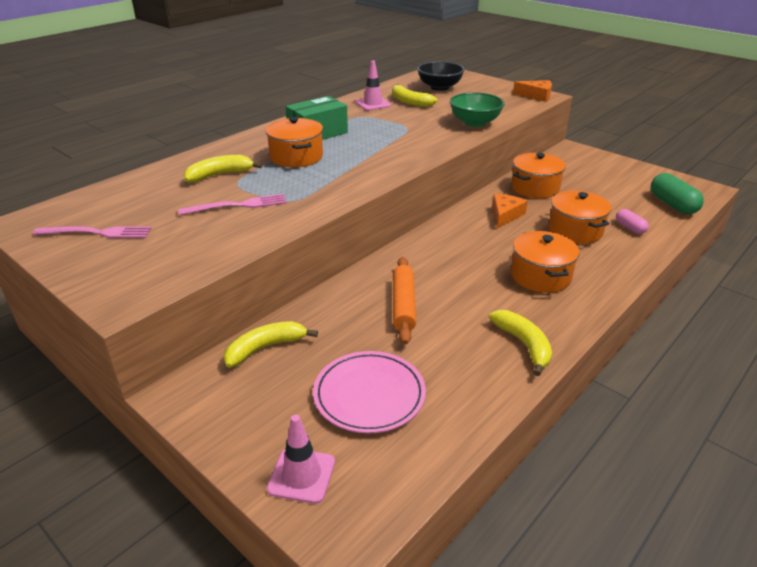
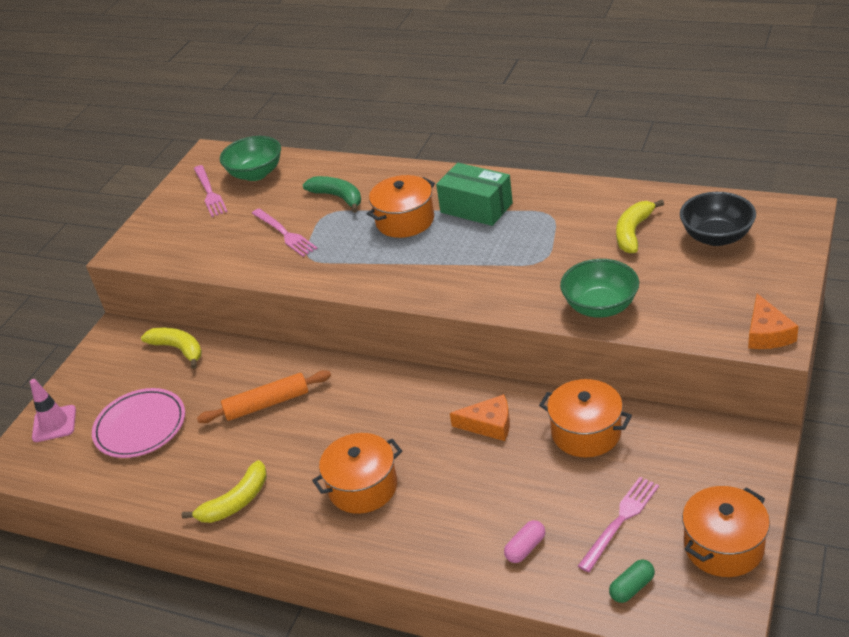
camera: 75 degrees right, 5 degrees up
yellow banana [184,155,263,183] -> green banana [303,176,361,213]
pink traffic cone [355,61,391,111] -> none
orange pot [548,190,611,244] -> orange pot moved to [682,486,770,577]
green capsule [651,173,704,214] -> green capsule [609,559,655,603], size x0.57
none -> green bowl [220,136,281,181]
none -> pink fork [578,477,659,572]

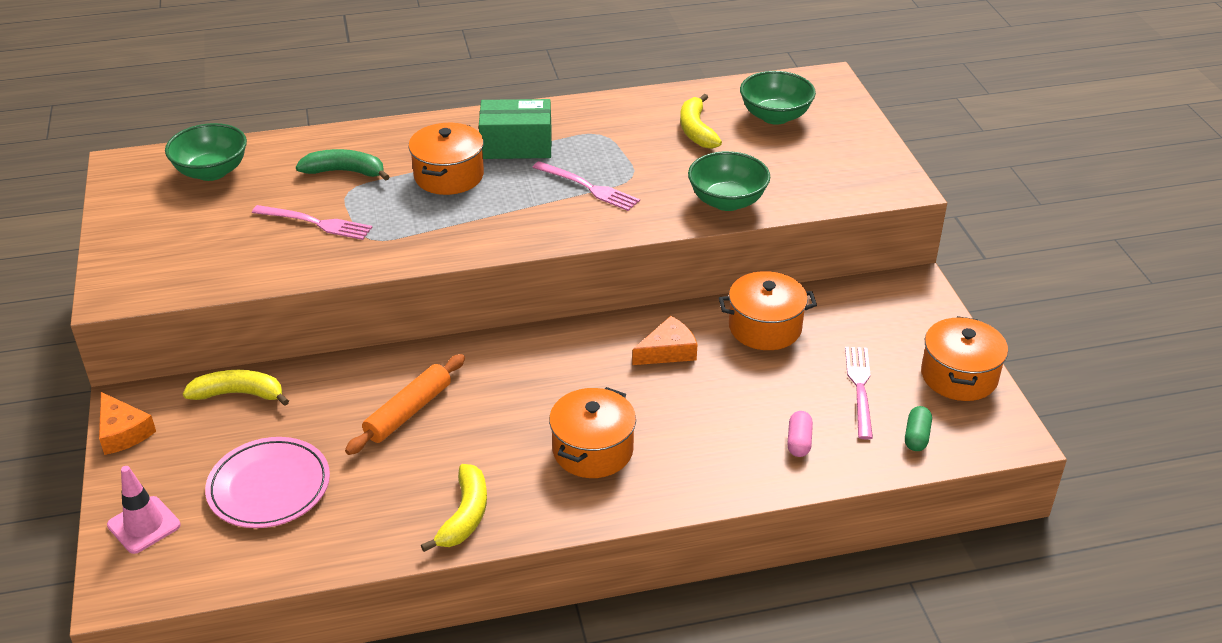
camera: 40 degrees left, 0 degrees up
pink fork [194,165,228,217] -> pink fork moved to [532,161,640,211]
black bowl [680,192,756,246] -> green bowl [740,71,816,125]
orange cheese [748,294,799,349] -> orange cheese moved to [99,392,156,455]

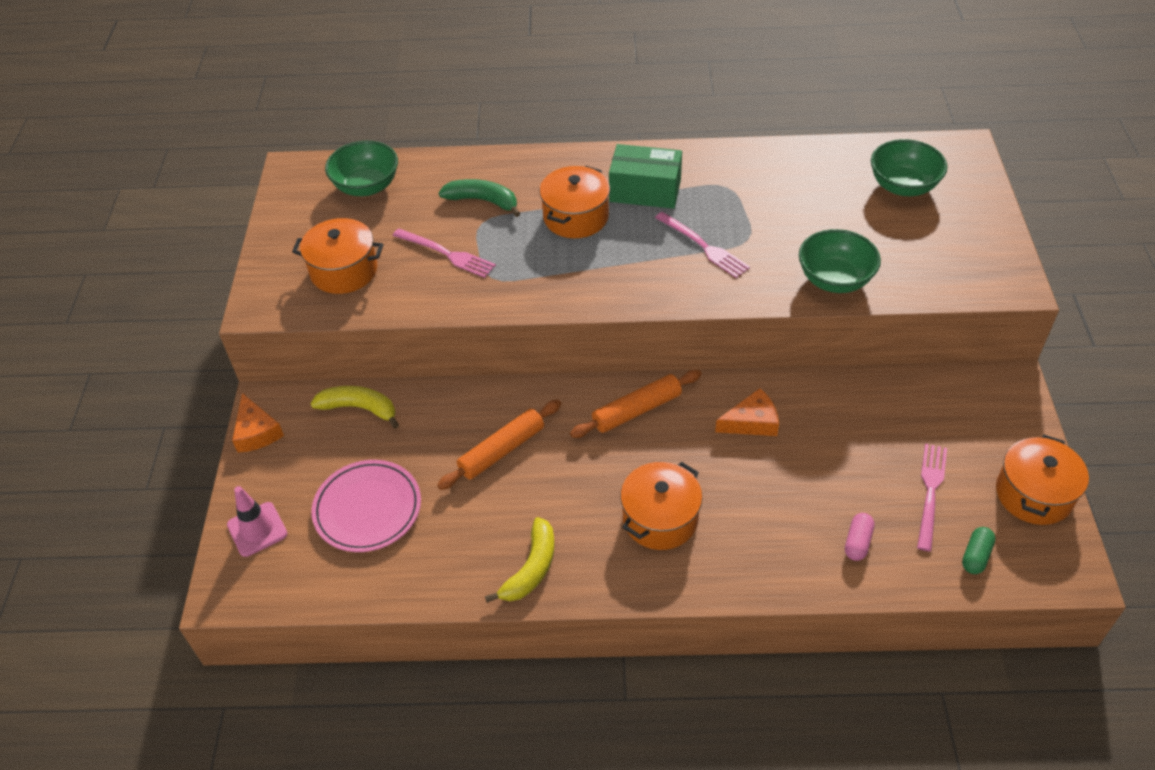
camera: 15 degrees right, 10 degrees up
yellow banana [680,94,722,149] -> none
orange pot [719,271,817,350] -> orange pot moved to [292,218,384,294]
none -> orange rolling pin [570,370,702,438]

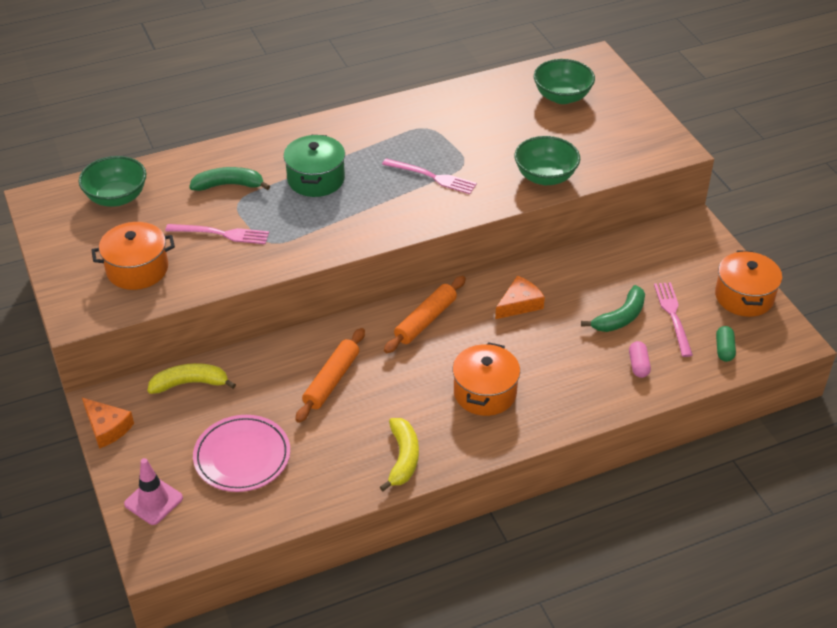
camera: 25 degrees left, 5 degrees down
orange pot [540,166,610,238] -> green pot [284,135,345,197]
green box [609,144,682,209] -> none
none -> green banana [581,285,645,332]

